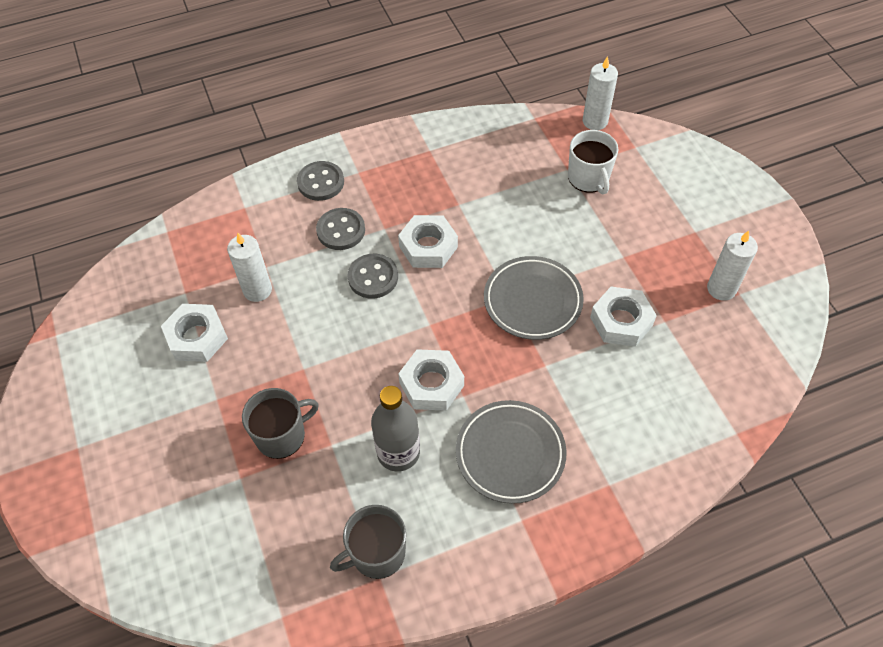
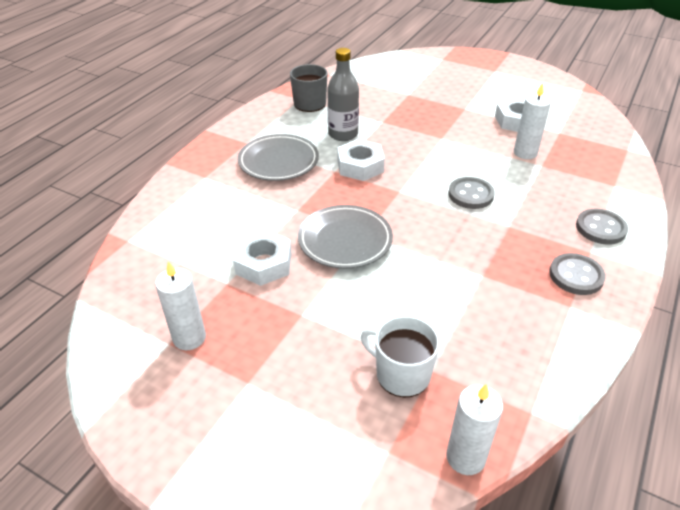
camera: 140 degrees right, 15 degrees down
grey mug [242,388,319,459] -> none
grey button [316,208,365,250] -> grey button moved to [549,253,606,295]
white nut [398,215,458,268] -> none

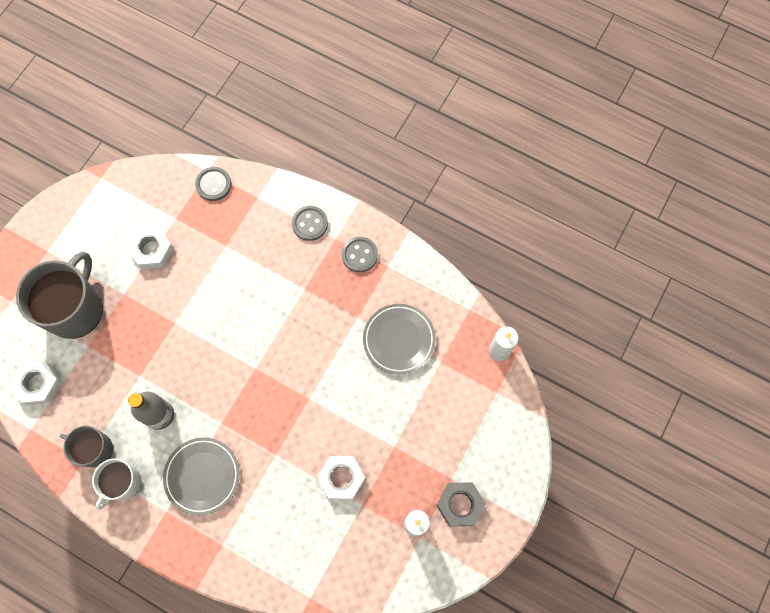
camera: 90 degrees left, 30 degrees up
grey plate [298,205,393,269] -> grey plate moved to [363,304,436,374]
white nut [337,139,385,181] -> white nut moved to [10,361,62,405]
white mug [361,316,440,398] -> white mug moved to [92,459,141,510]
grey button [448,177,495,209] -> grey button moved to [195,167,232,201]
white candle [514,83,551,159] -> none
none -> grey mug [16,252,103,339]
none -> grey nut [437,482,486,527]

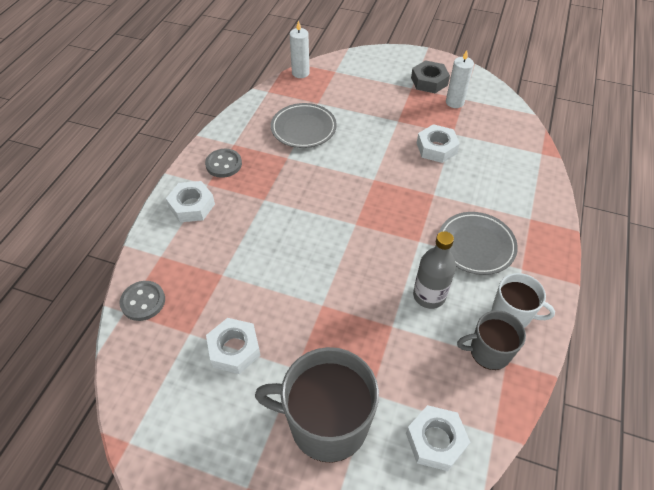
camera: 100 degrees left, 20 degrees down
grey mug [60,426,113,468] -> grey mug turned 75 degrees clockwise [457,310,526,370]
grey button [292,206,328,241] -> white nut [166,181,215,222]

